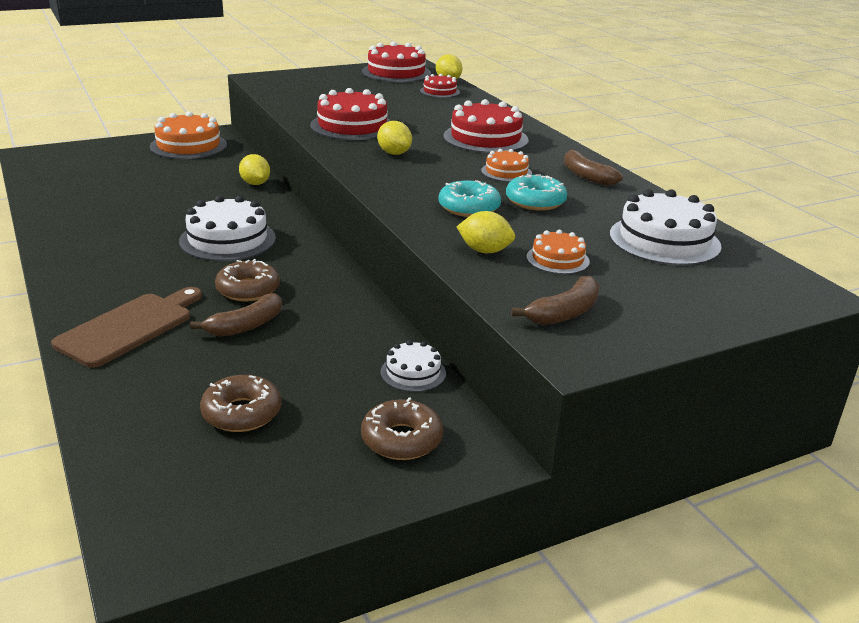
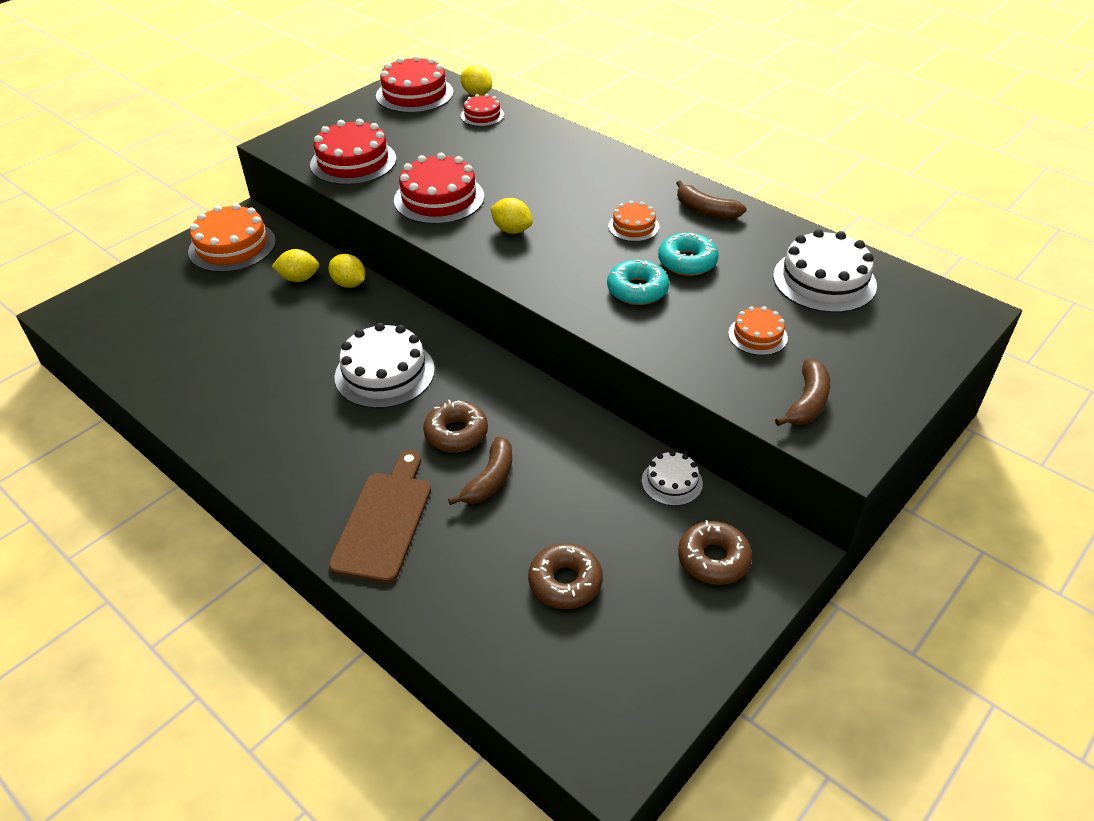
camera: 20 degrees left, 15 degrees up
red cake [443,99,529,153] -> red cake moved to [310,119,396,185]
yellow lemon [457,211,515,253] -> yellow lemon moved to [272,249,319,282]

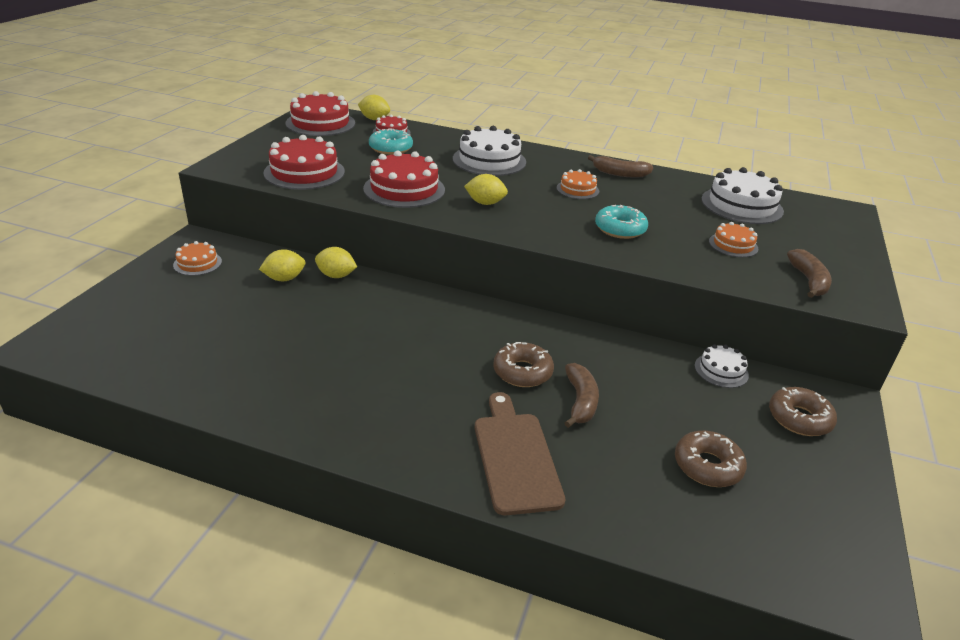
camera: 25 degrees left, 10 degrees down
orange cake [188,203,276,272] -> orange cake [173,241,222,276], size x0.54
white cake [335,323,435,409] -> white cake moved to [453,126,526,176]
turquoise donut [658,233,719,276] -> turquoise donut moved to [369,128,413,155]

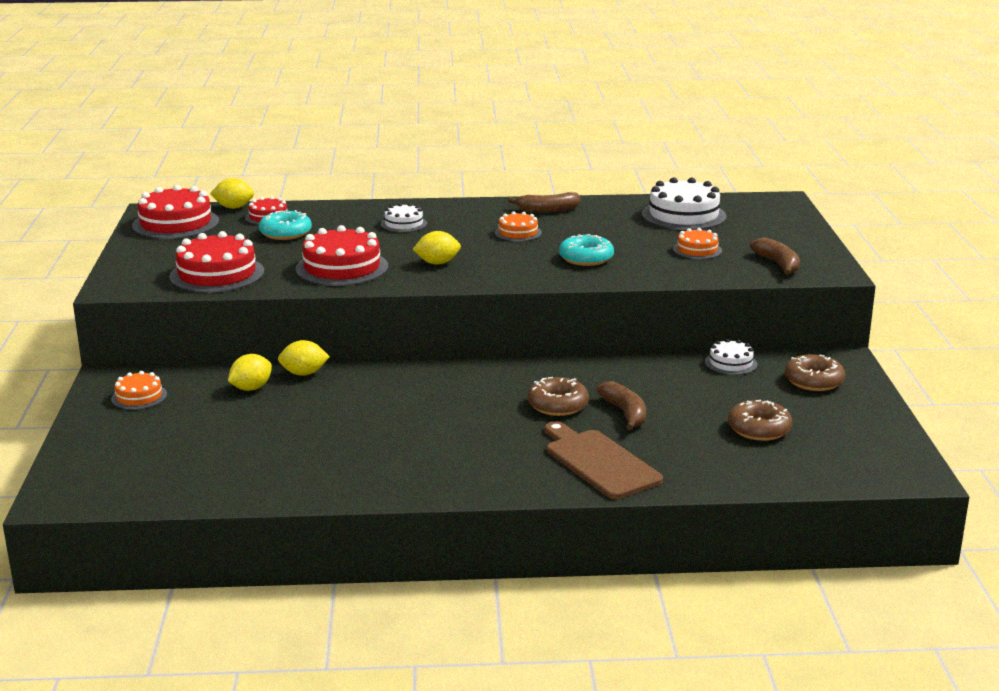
camera: 20 degrees left, 10 degrees down
white cake [453,126,526,176] -> white cake [381,203,427,232], size x0.54

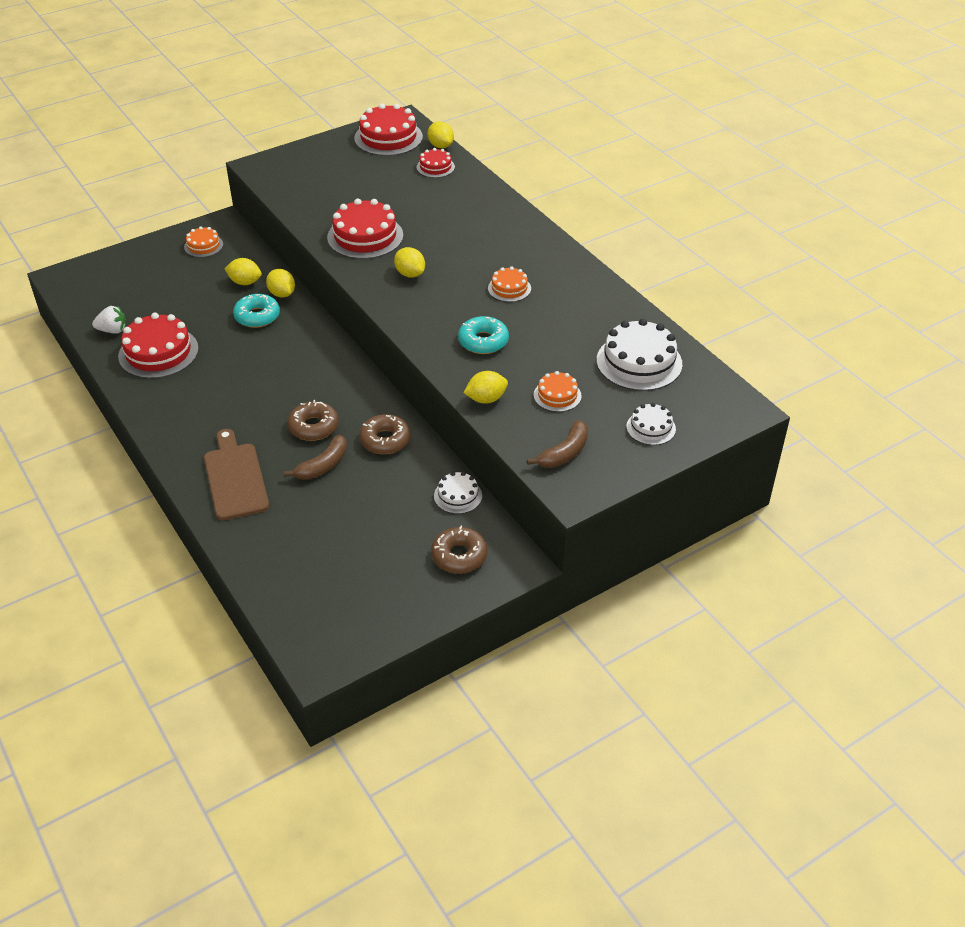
camera: 60 degrees right, 20 degrees up
red cake [169,231,264,293] -> red cake moved to [118,312,199,379]
turquoise donut [259,210,312,240] -> turquoise donut moved to [233,294,280,328]
white cake [381,203,427,232] -> white cake moved to [626,403,676,445]
brown banana [508,192,581,213] -> none
brown cutting board [545,421,663,499] -> brown cutting board turned 45 degrees counterclockwise [204,429,269,520]
brown donut [728,400,792,441] -> brown donut moved to [359,414,411,454]
none -> white strawberry [92,306,126,334]
none -> yellow lemon [464,371,508,403]

